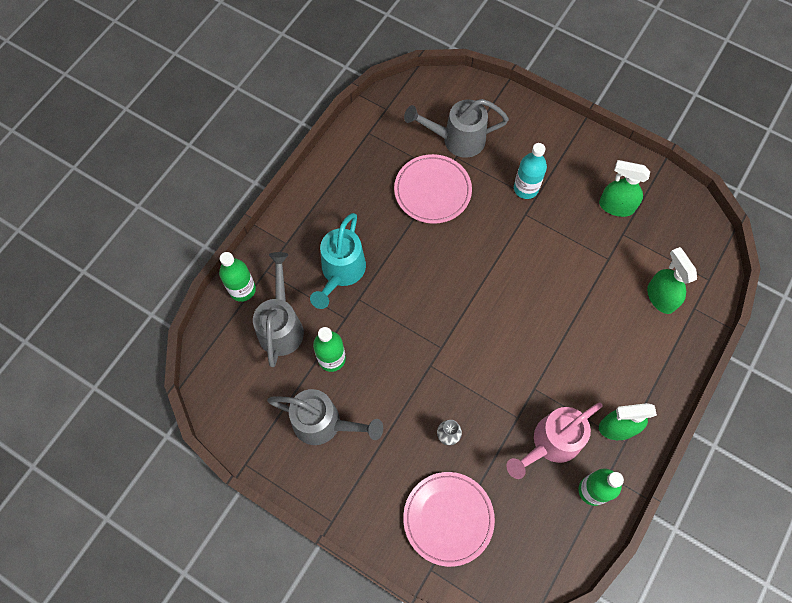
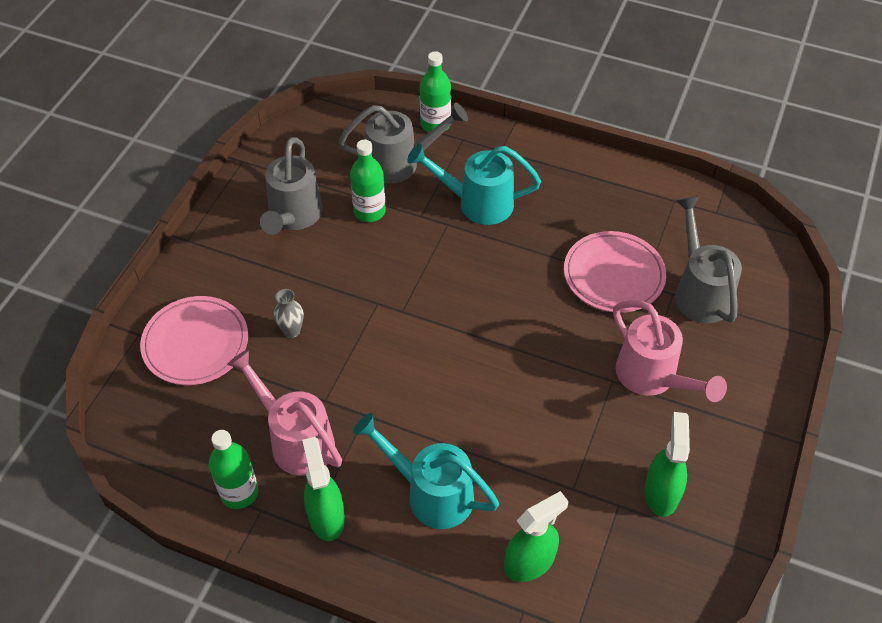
camera: 80 degrees right, 15 degrees down
turquoise bottle [514,143,547,199] -> pink watering can [613,300,727,402]
none -> turquoise watering can [353,413,499,529]

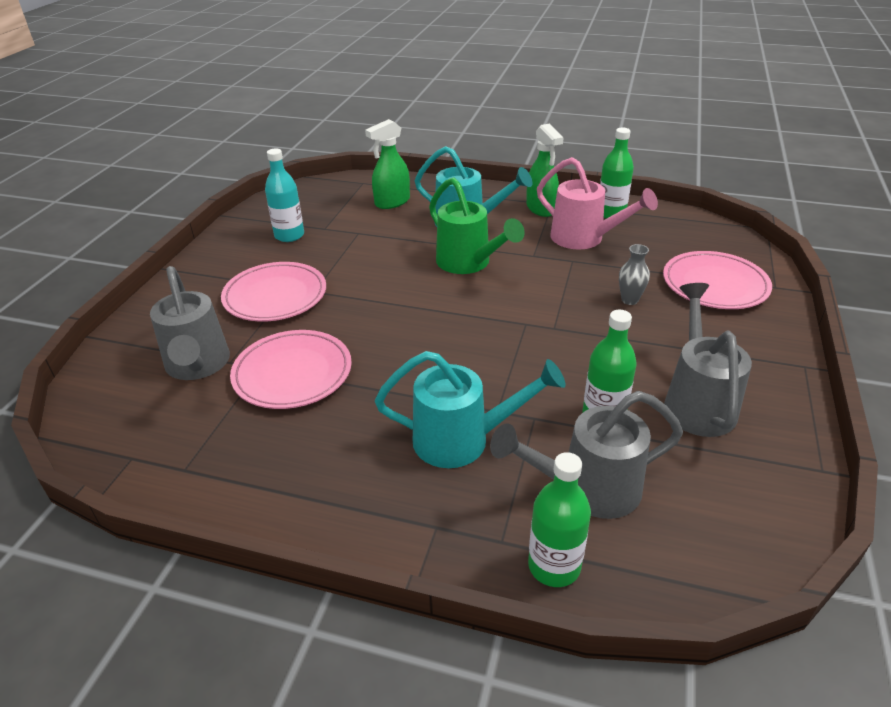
camera: 175 degrees right, 15 degrees down
pink watering can [613,300,727,402] -> pink plate [221,262,326,322]
green spray bottle [644,412,690,517] -> turquoise bottle [265,149,304,242]
none -> green watering can [429,177,525,274]

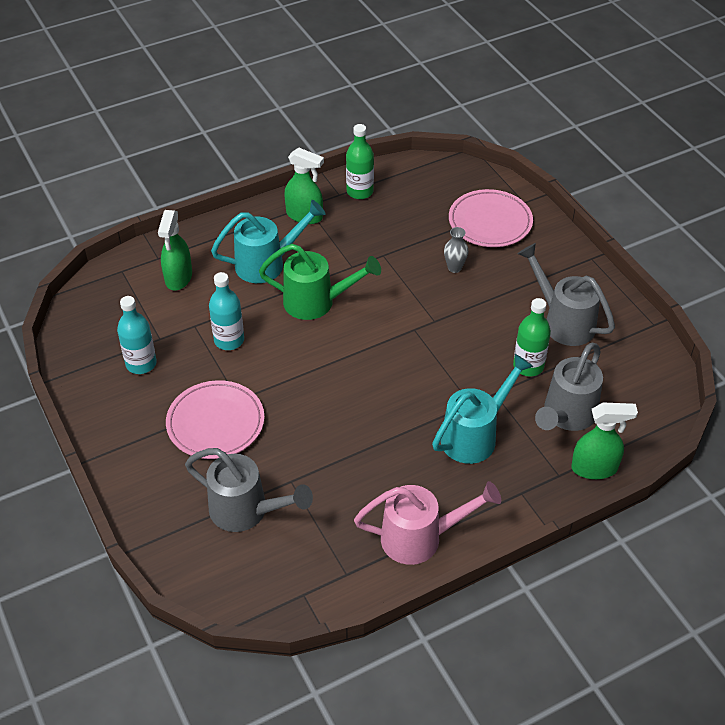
camera: 45 degrees left, 10 degrees up
pink plate [230,330,352,409] -> none
green bottle [528,452,591,587] -> green spray bottle [571,403,638,479]
pink watering can [537,157,658,249] -> pink watering can moved to [354,481,501,565]
none -> turquoise bottle [209,272,244,350]

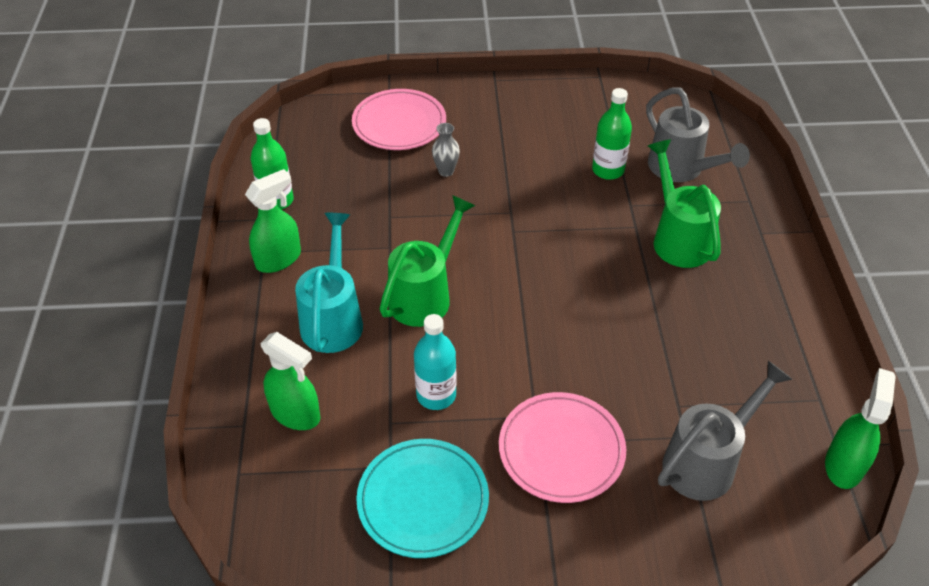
camera: 65 degrees left, 0 degrees up
turquoise bottle [117,296,157,374] -> turquoise plate [356,439,489,558]
pink watering can [354,481,501,565] -> none
turquoise watering can [432,354,534,464] -> green watering can [648,139,721,268]
grey watering can [518,243,615,346] -> none
green spray bottle [571,403,638,479] -> green spray bottle moved to [825,368,896,489]

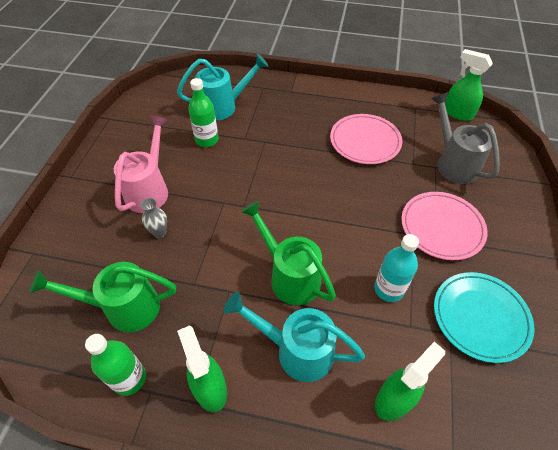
camera: 75 degrees left, 5 degrees up
pink plate [352,89,446,150] -> pink plate moved to [330,114,402,164]
grey watering can [646,87,750,182] -> turquoise watering can [177,54,268,121]
green watering can [648,139,721,268] -> green watering can moved to [29,262,176,332]
none -> pink watering can [114,115,168,213]

